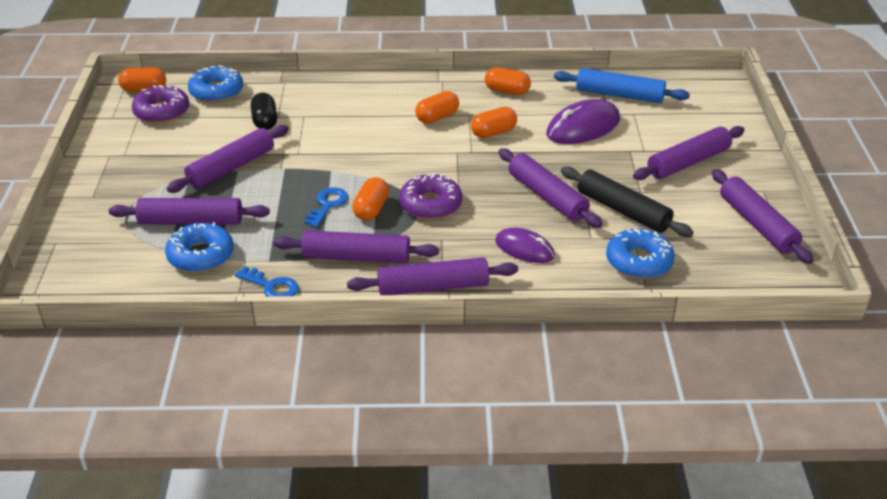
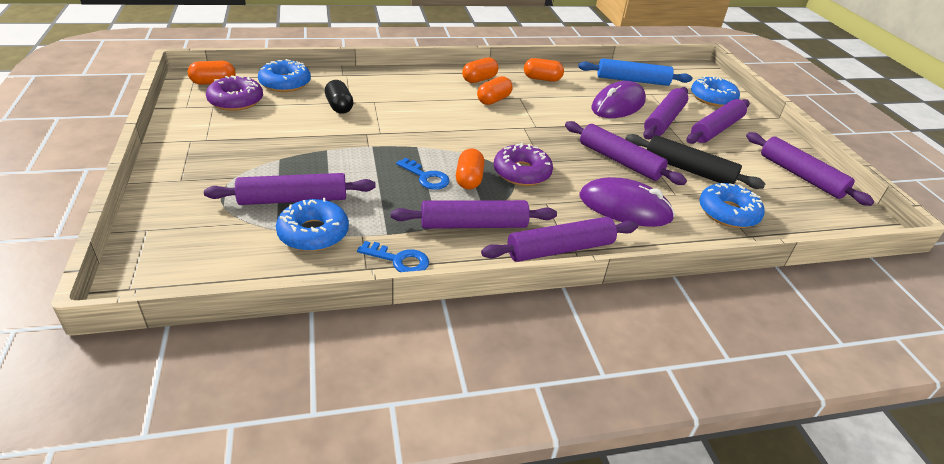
camera: 15 degrees left, 0 degrees up
purple rolling pin [167,125,289,193] -> purple rolling pin moved to [643,87,688,139]
blue key [305,187,348,227] -> blue key turned 120 degrees clockwise [396,158,450,190]
orange capsule [471,107,517,138] -> orange capsule moved to [462,57,498,83]
purple mouse [495,228,555,263] -> purple mouse [580,177,675,227], size x1.55
none -> blue donut [691,76,740,107]

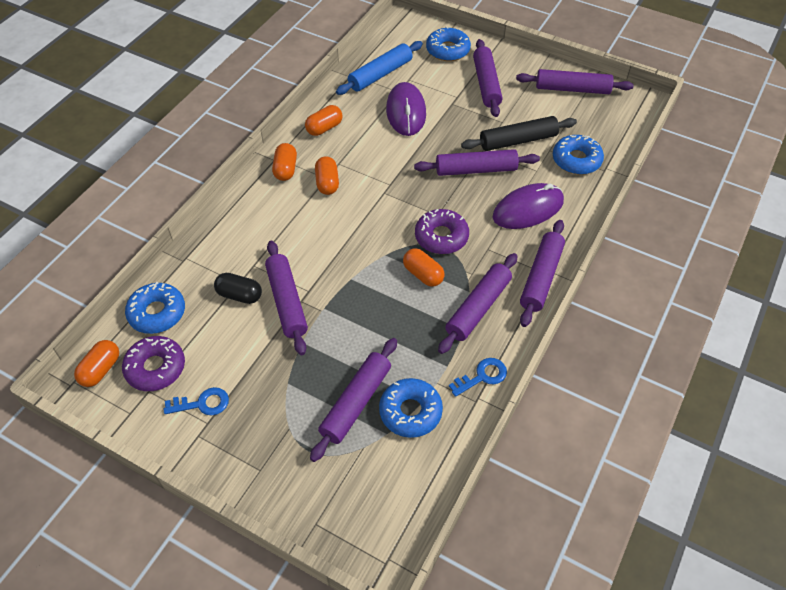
camera: 45 degrees left, 15 degrees up
blue key [396,158,450,190] -> blue key moved to [164,387,229,415]
purple rolling pin [643,87,688,139] -> purple rolling pin moved to [265,241,308,355]

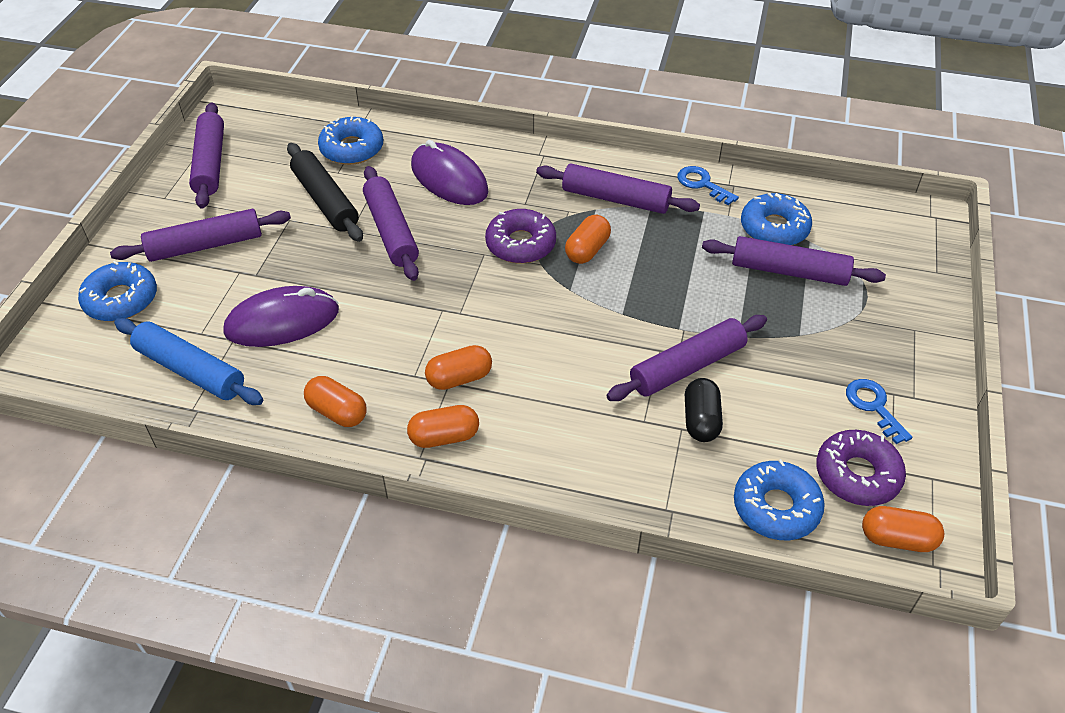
camera: 105 degrees left, 5 degrees down
purple rolling pin [520,220,565,327] -> none

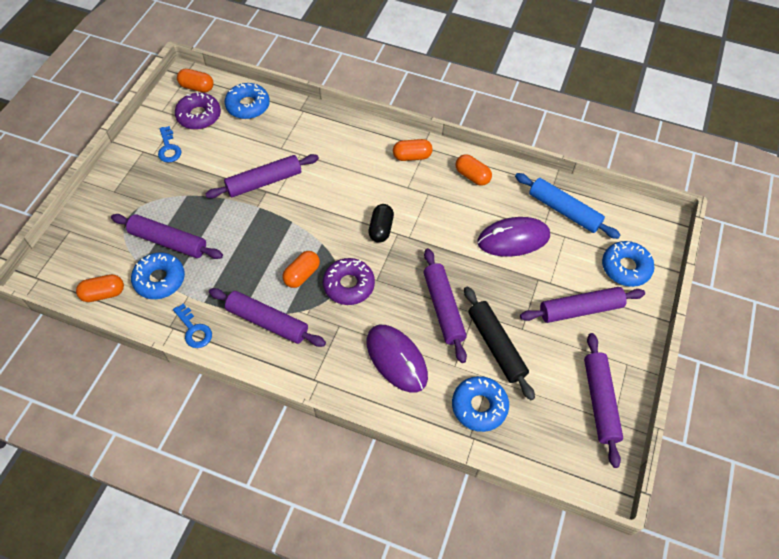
camera: 175 degrees left, 10 degrees up
orange capsule [425,345,492,390] -> orange capsule moved to [76,274,124,302]
black capsule [685,378,723,442] -> black capsule moved to [368,204,394,243]

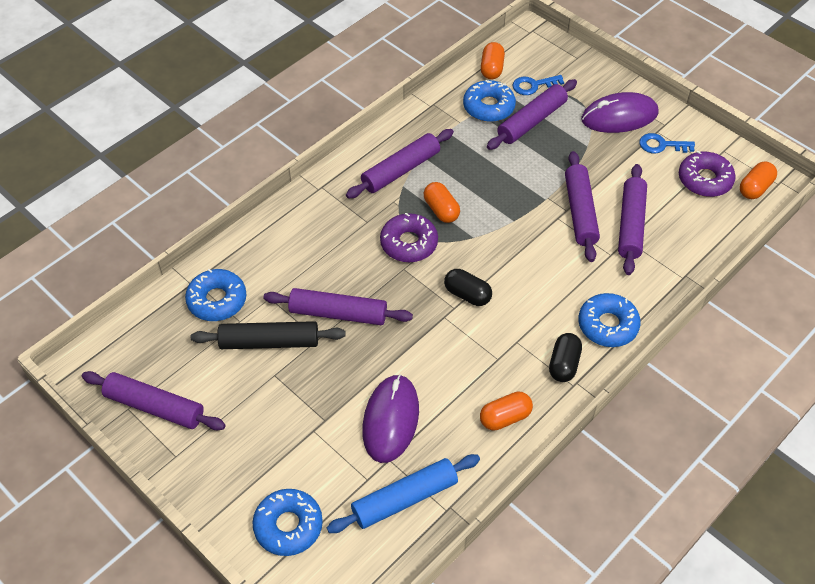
camera: 115 degrees right, 5 degrees down
blue key [173,304,212,348] -> blue key moved to [512,75,564,95]
blue donut [225,83,270,119] -> blue donut moved to [578,293,641,347]
purple mouse [367,325,428,393] -> purple mouse moved to [581,92,659,133]
orange capsule [393,139,433,161] -> black capsule [549,333,582,382]
purple rolling pin [520,287,645,323] -> purple rolling pin moved to [618,164,647,275]

